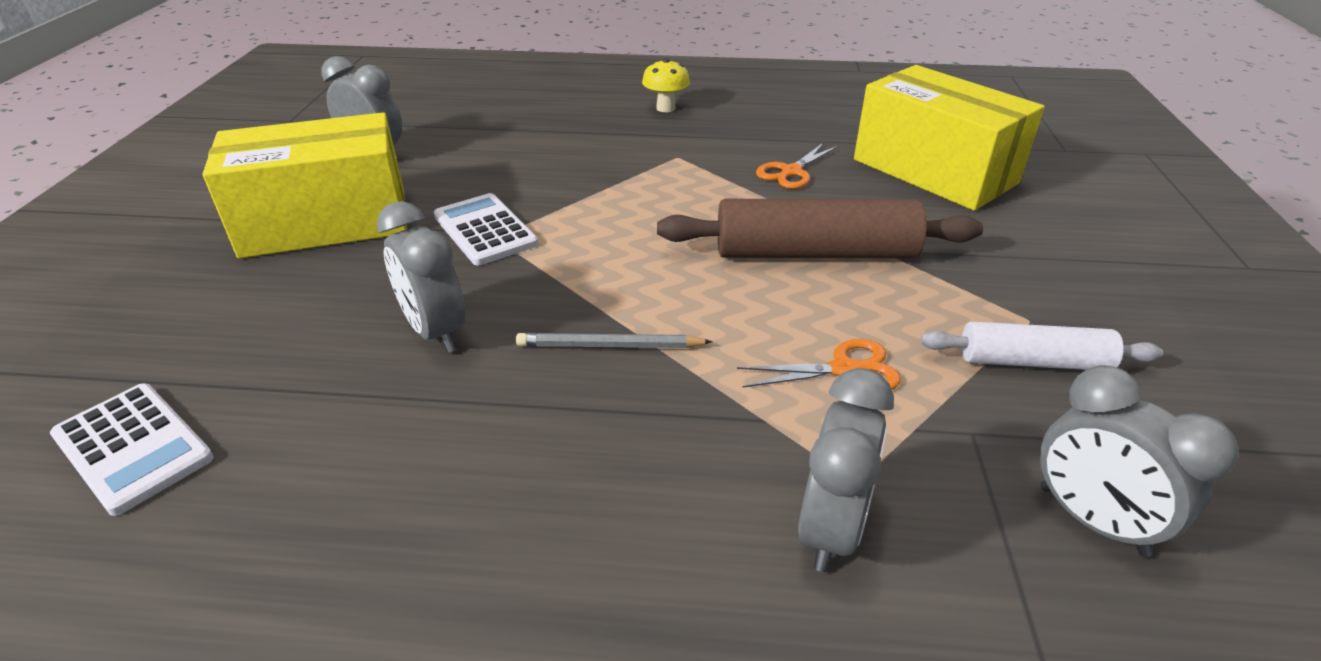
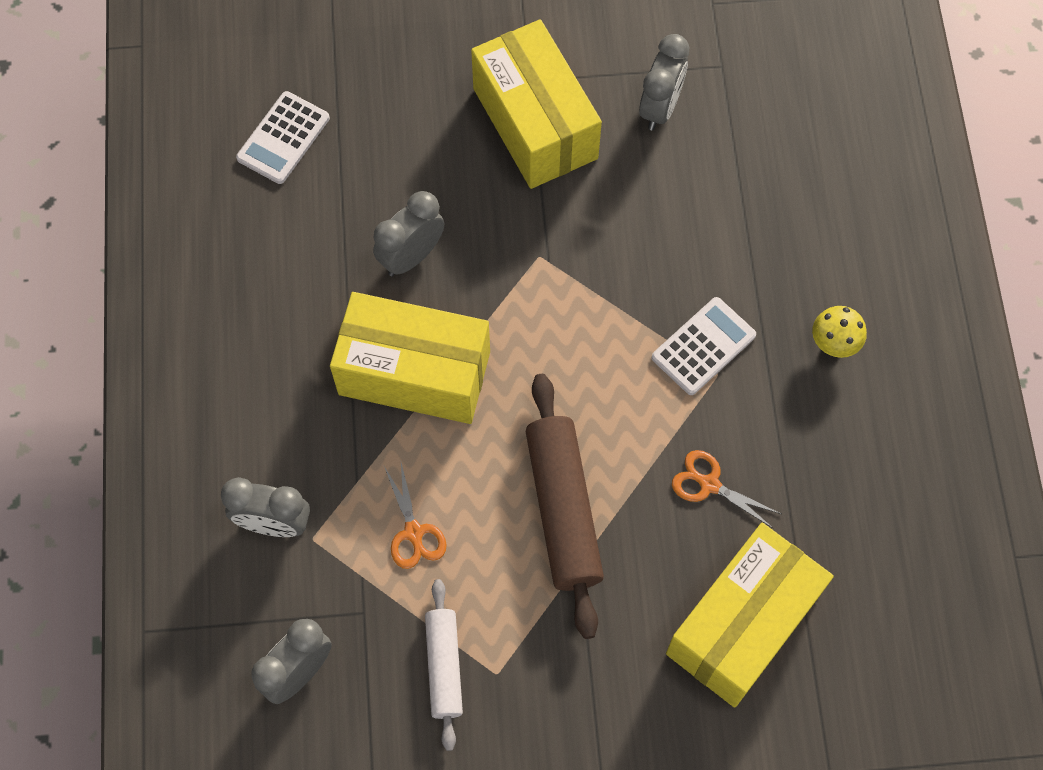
camera: 80 degrees right, 30 degrees up
white calculator [434,193,538,265] -> white calculator moved to [652,297,756,395]
grey pencil [516,333,713,348] -> yellow box [330,292,490,424]

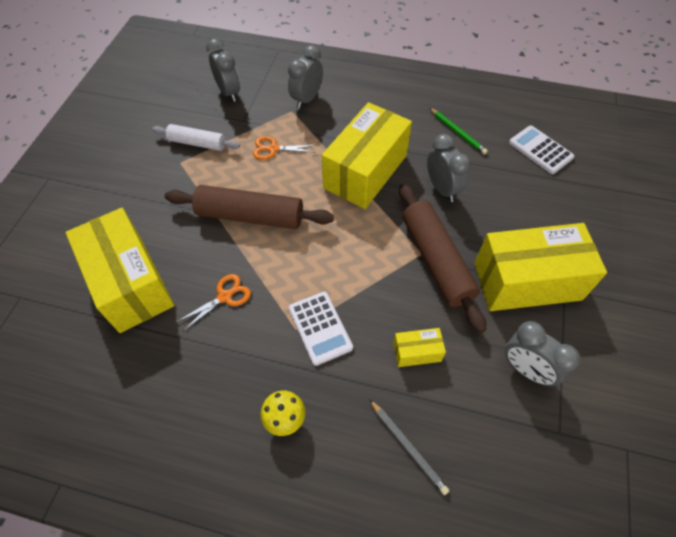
camera: 110 degrees right, 10 degrees down
none -> grey pencil [369,399,449,495]
none -> yellow box [393,328,446,367]
none -> brown rolling pin [399,184,486,333]
none -> green pencil [430,108,488,155]

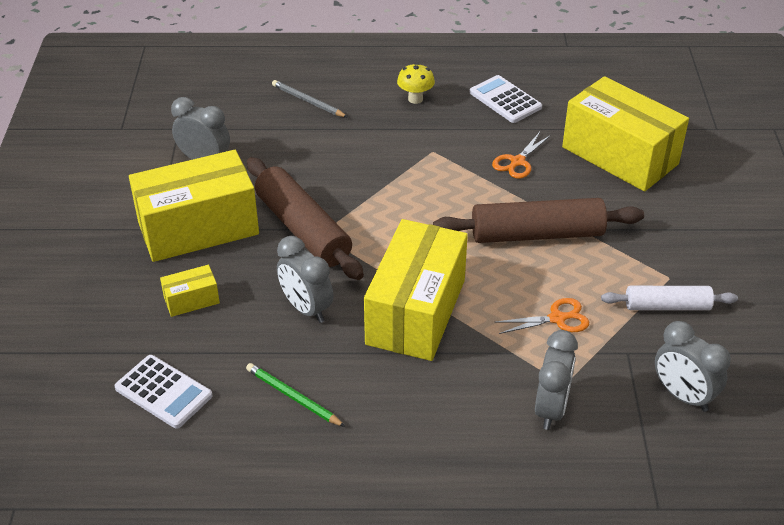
camera: 165 degrees right, 15 degrees down
white calculator [289,292,353,366] -> white calculator moved to [470,75,542,123]
yellow box [393,328,446,367] -> yellow box moved to [160,265,220,317]

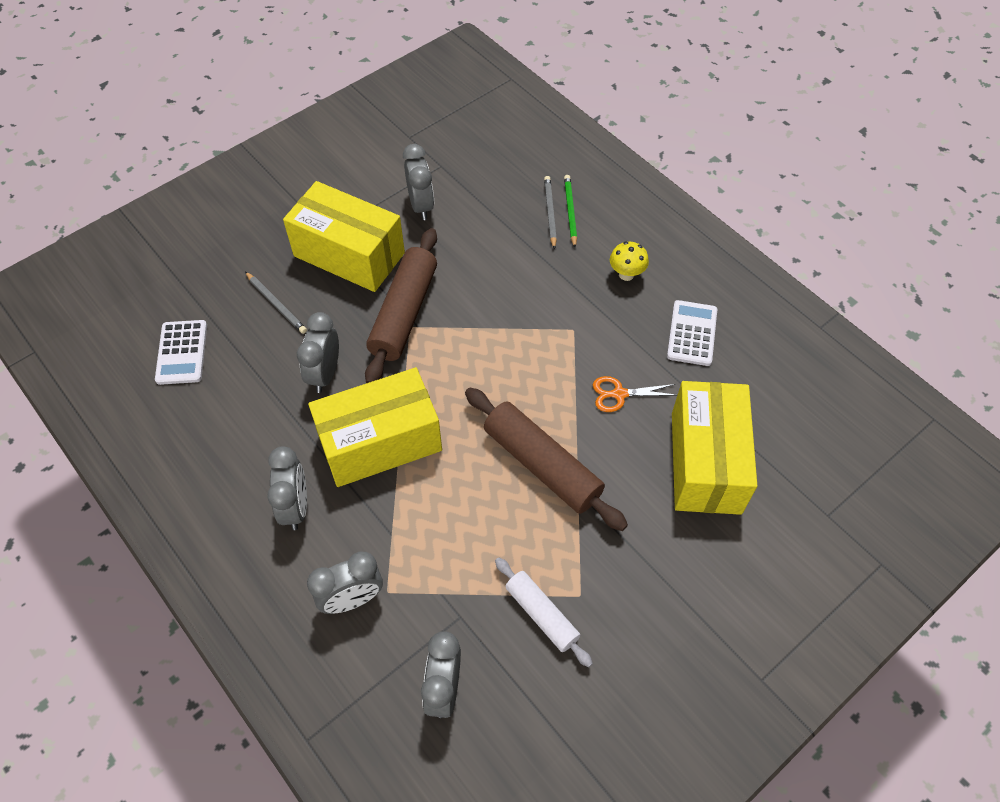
camera: 50 degrees right, 15 degrees up
yellow box [160,265,220,317] -> grey pencil [245,272,307,334]
green pencil [246,363,345,427] -> green pencil moved to [564,175,577,247]
orange scissors [496,298,589,334] -> none
none -> grey clock [267,446,307,530]

